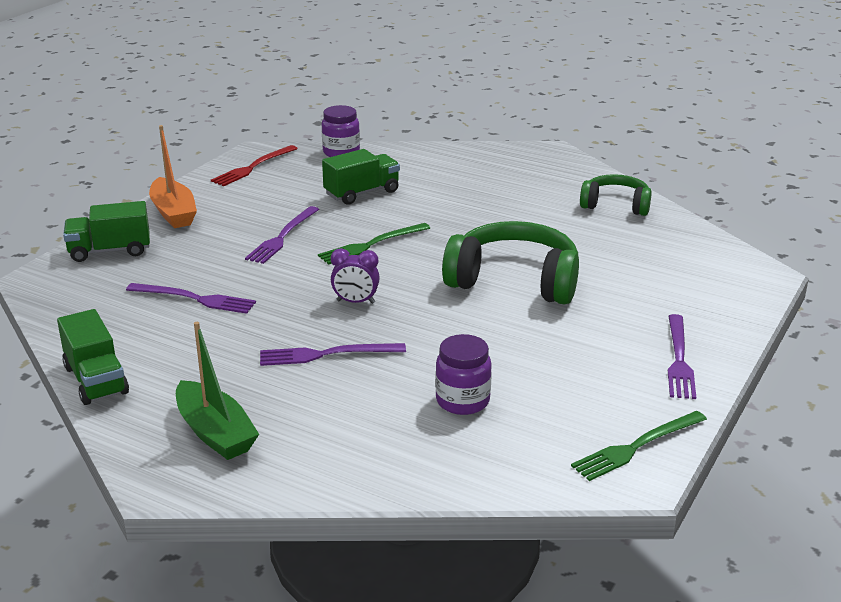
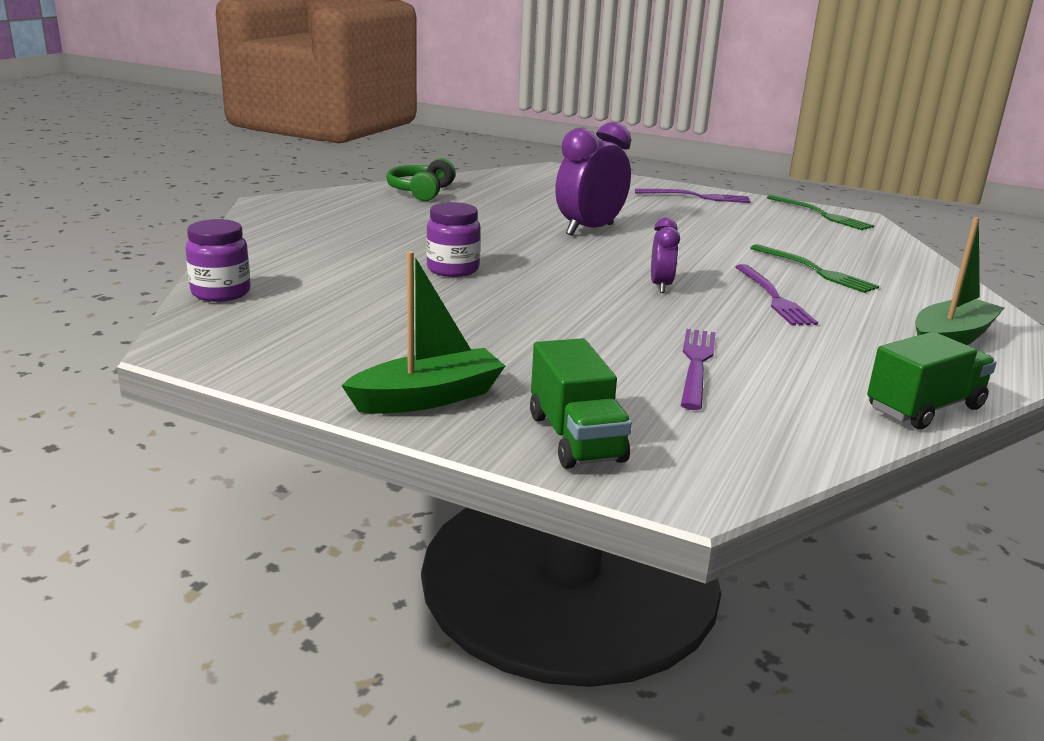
camera: 95 degrees left, 5 degrees down
orange boat [149,125,197,228] -> green boat [341,251,505,414]
red fork [211,145,298,186] -> none
purple fork [245,206,319,264] -> none
green fork [318,223,430,265] -> green fork moved to [750,244,879,293]
green truck [322,149,400,205] -> none
purple jar [435,334,492,415] -> purple jar moved to [426,202,481,277]
green headphones [442,221,579,305] -> purple clock [555,122,631,236]

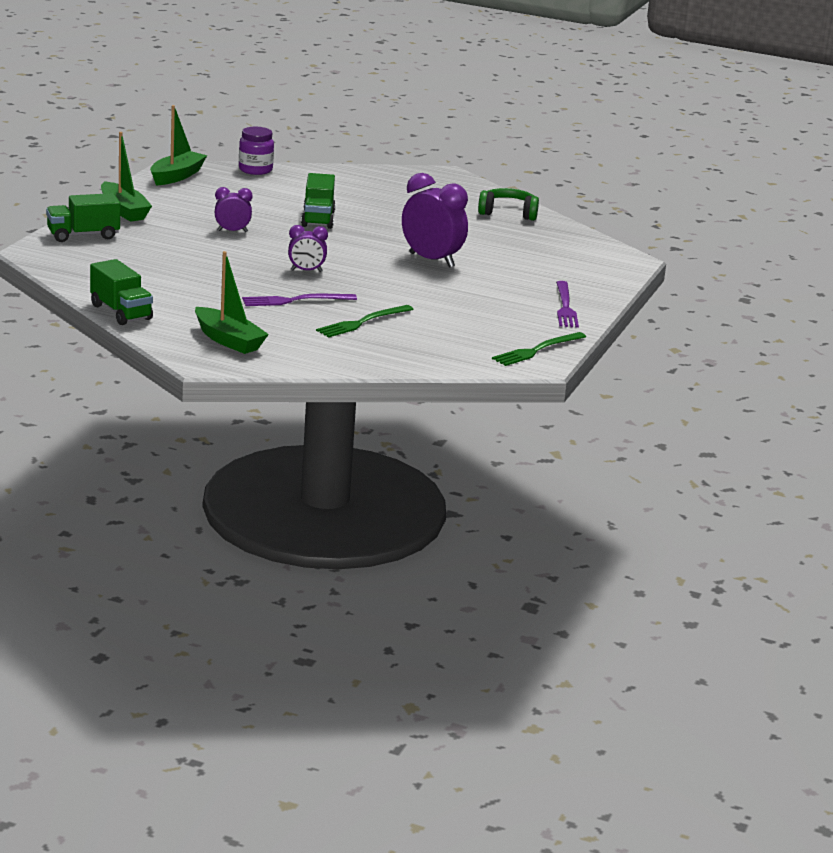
camera: 85 degrees right, 0 degrees up
purple jar [426,202,481,277] -> green truck [301,173,336,229]
purple fork [681,329,715,410] -> none
none -> green boat [150,105,207,186]
none -> purple clock [215,187,253,232]

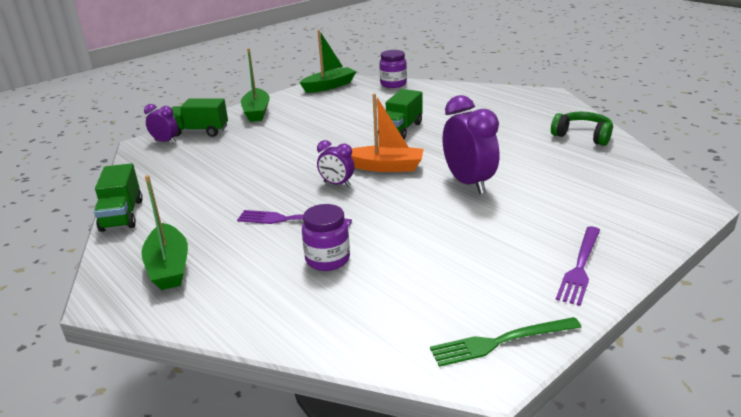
camera: 30 degrees right, 5 degrees up
purple clock [215,187,253,232] -> purple clock moved to [144,104,178,143]
green fork [316,305,414,337] -> purple jar [302,204,350,271]
none -> orange boat [351,94,424,172]

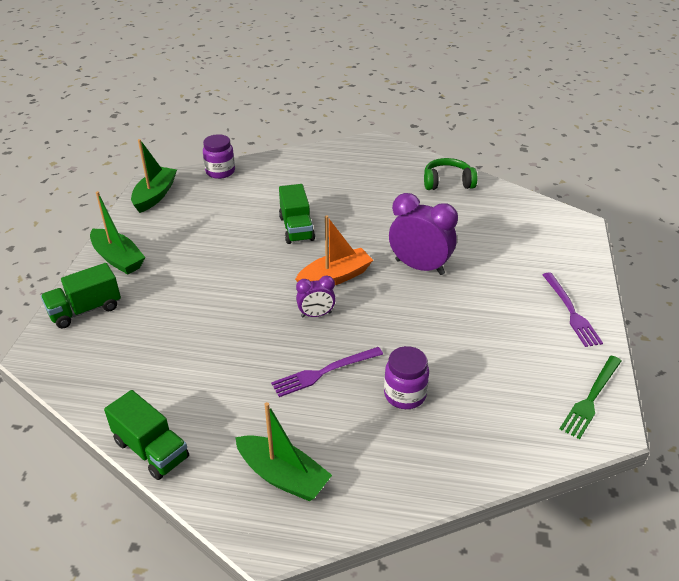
camera: 40 degrees left, 10 degrees up
purple clock [144,104,178,143] -> none

